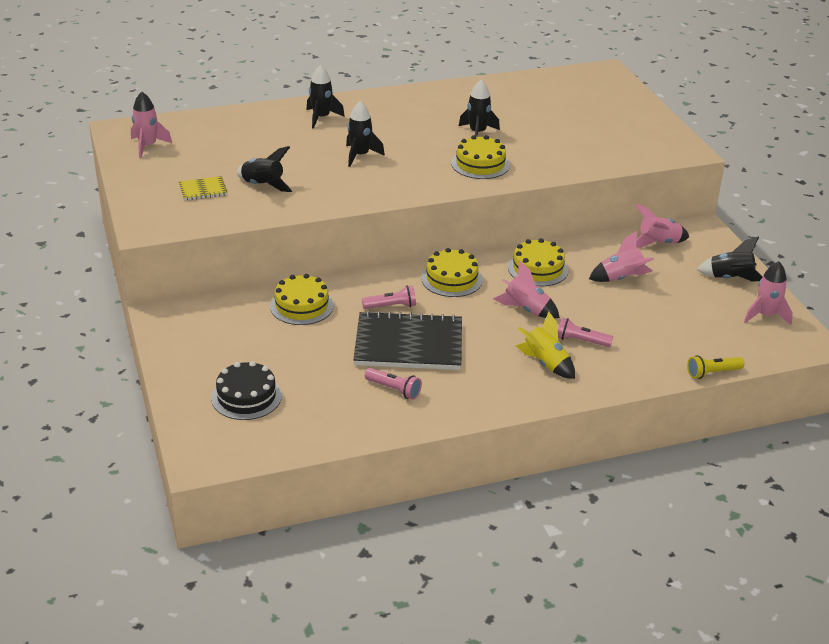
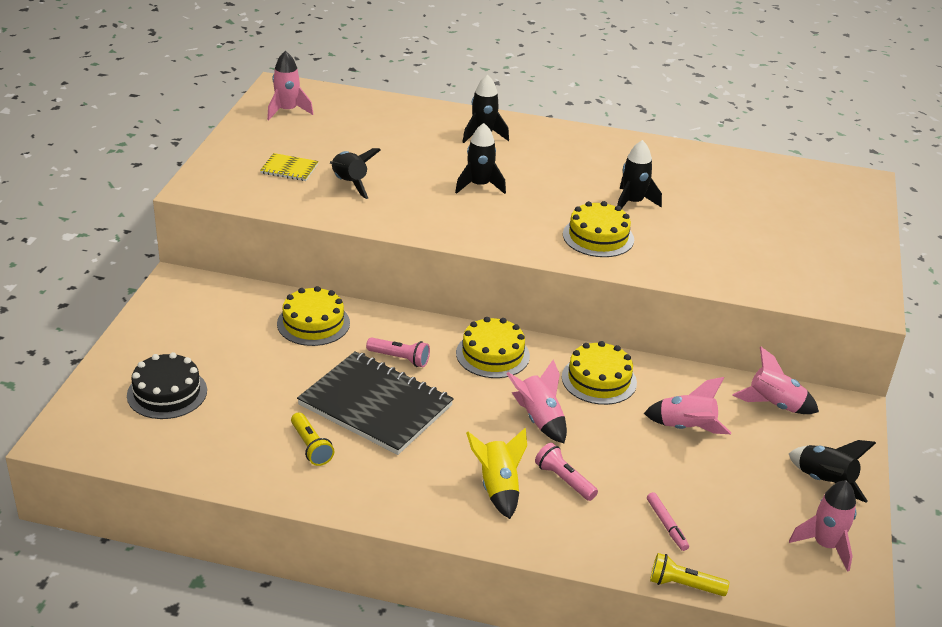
camera: 30 degrees right, 0 degrees up
pink flashlight [365,368,422,400] -> yellow flashlight [291,412,334,466]
none -> pink marker [647,492,689,551]

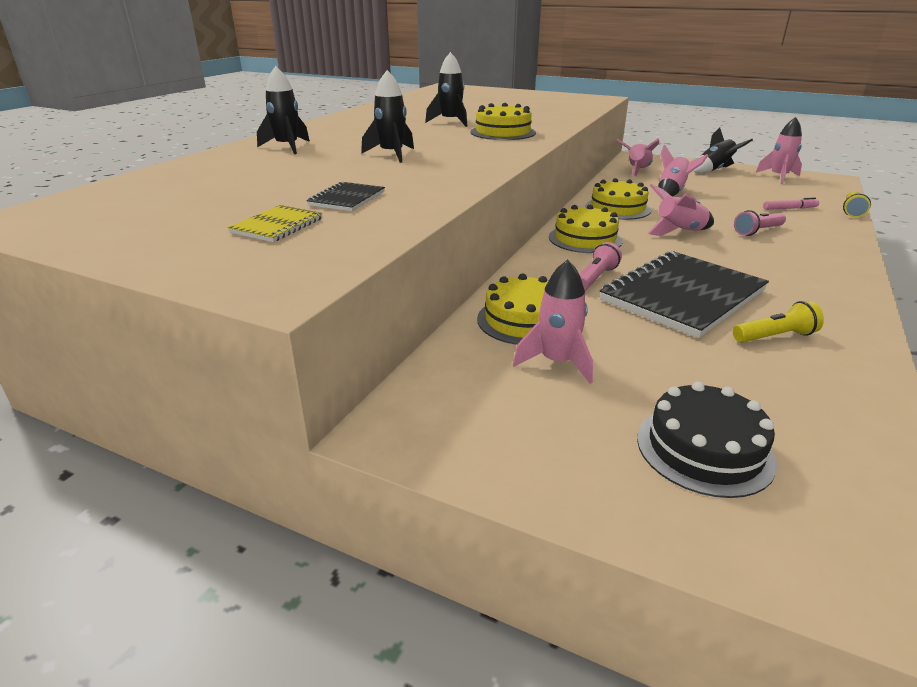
camera: 75 degrees left, 5 degrees down
pink rocket [267,51,313,120] -> pink rocket moved to [513,260,593,384]
black rocket [330,148,381,199] -> black notebook [307,181,385,211]
yellow rocket [466,428,527,519] -> none

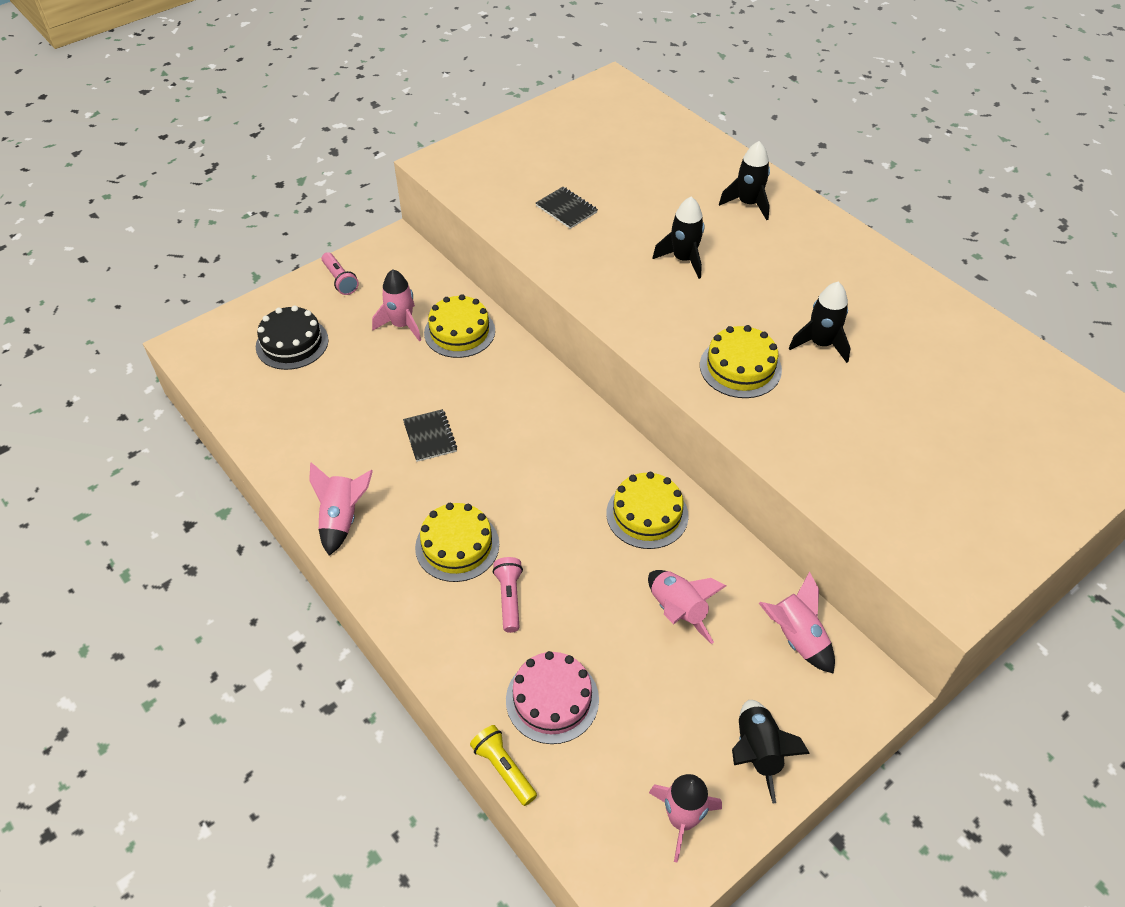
camera: 115 degrees right, 20 degrees up
yellow notebook [228,205,323,242] -> none
yellow cake [549,205,623,253] -> yellow cake moved to [415,503,499,582]
pink flashlight [579,242,622,290] -> pink flashlight moved to [322,252,359,295]
black notebook [600,251,769,338] -> black notebook [403,409,457,462], size x0.45
pink rocket [647,184,714,236] -> pink rocket moved to [309,462,373,556]
yellow flashlight [733,301,824,343] -> none
pink marker [763,197,819,210] -> pink cake [506,651,599,744]

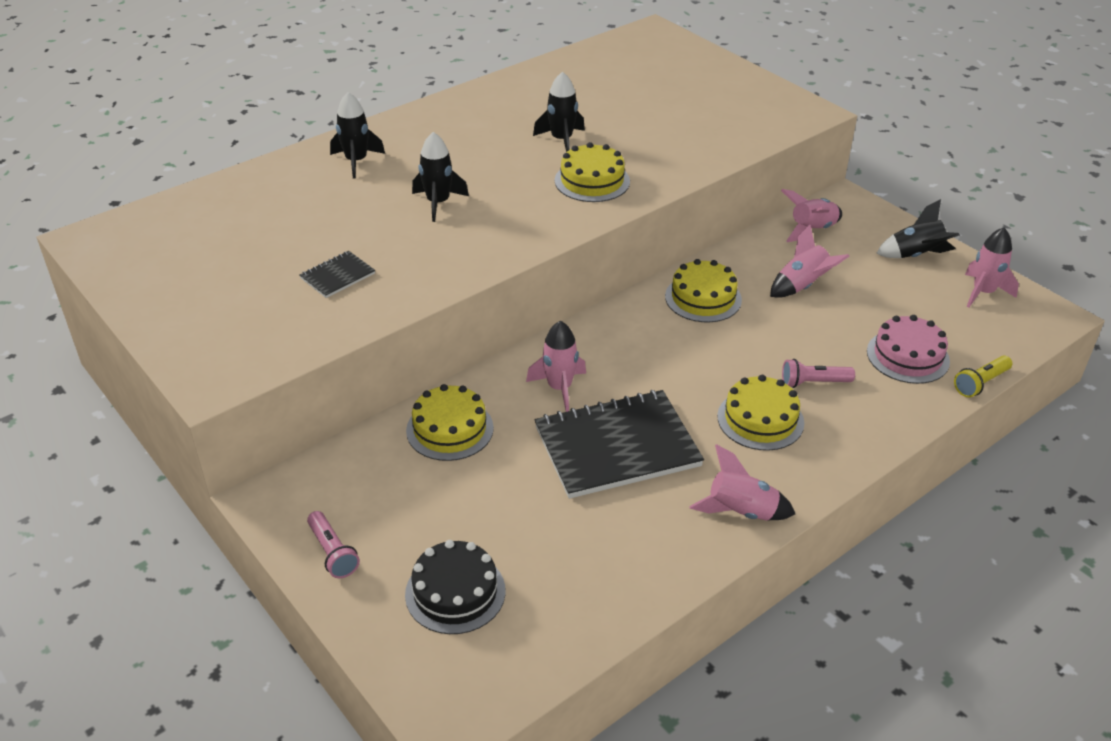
camera: 90 degrees left, 10 degrees down
pink flashlight [322,252,359,295] -> pink flashlight turned 90 degrees clockwise [307,511,360,578]
pink rocket [372,269,421,342] -> pink rocket moved to [526,321,586,412]
black notebook [403,409,457,462] -> black notebook [535,390,704,499], size x2.23

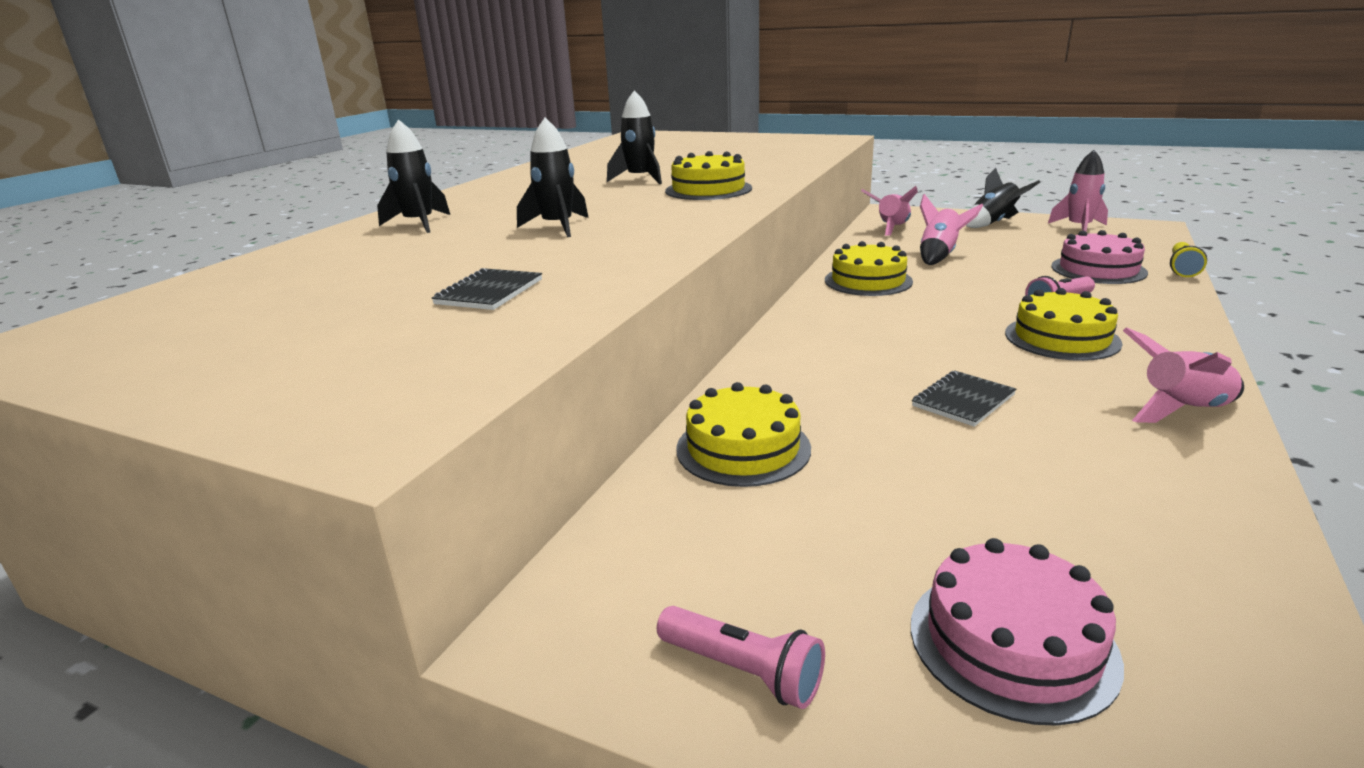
camera: 25 degrees left, 15 degrees down
black cake [405,540,505,634] -> pink cake [911,538,1124,726]
pink rocket [526,321,586,412] -> none
black notebook [535,390,704,499] -> black notebook [912,371,1016,427], size x0.45

